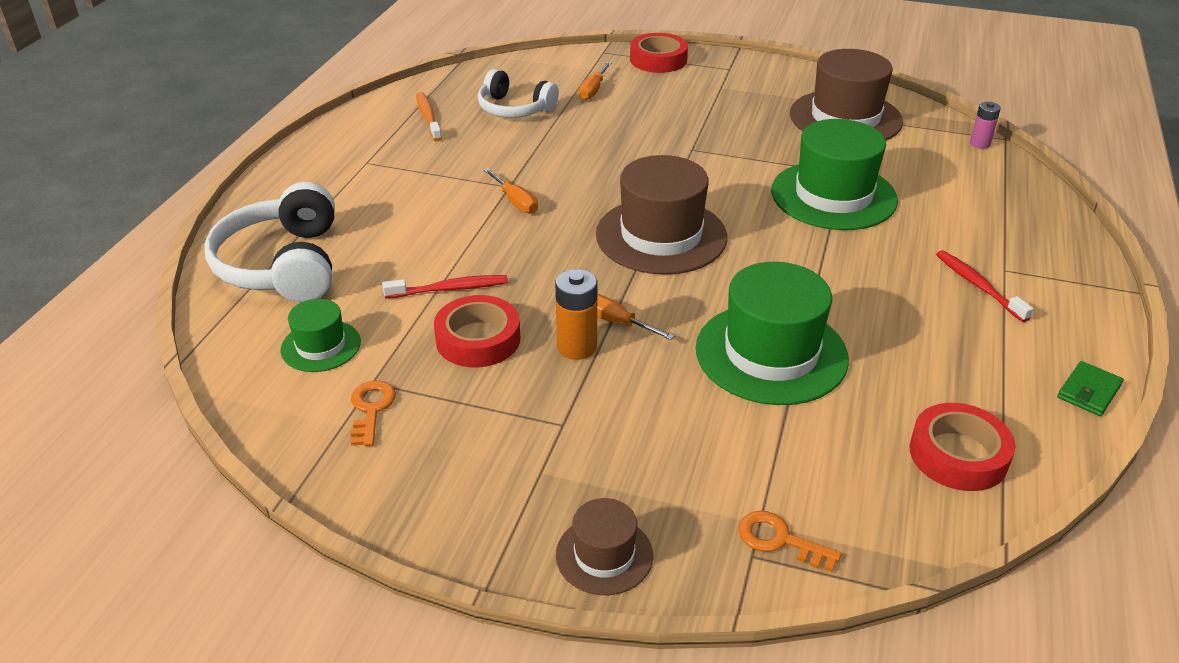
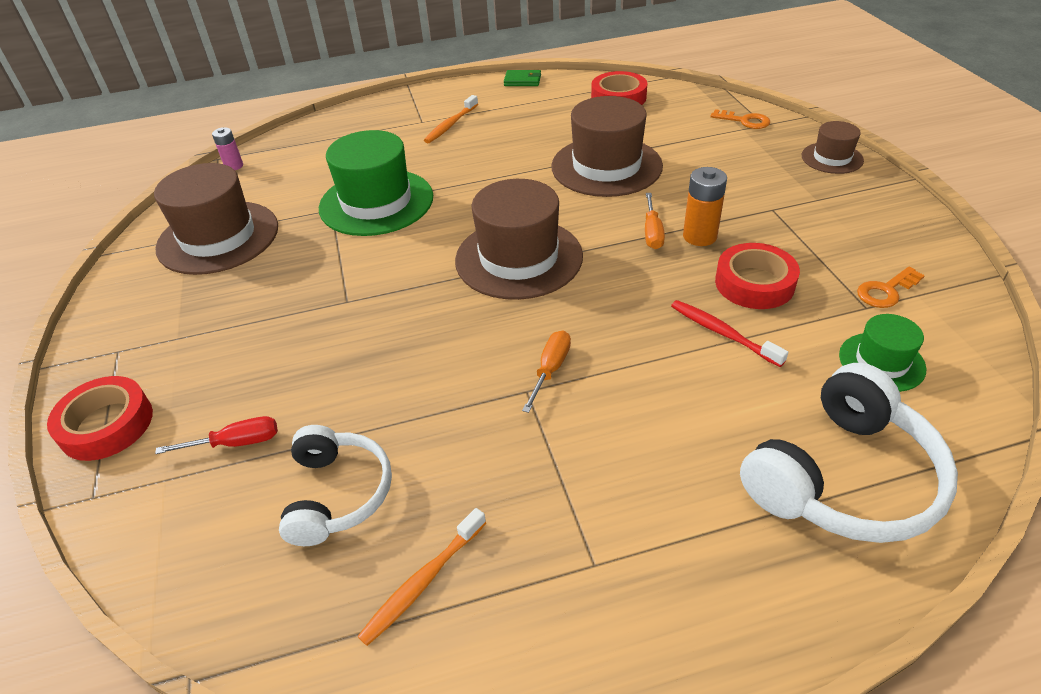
camera: 120 degrees left, 5 degrees up
orange screwdriver [579,62,611,100] -> red screwdriver [155,416,278,454]
green hat [695,262,849,405] -> brown hat [552,96,663,197]
orange key [738,511,842,572] -> orange key turned 60 degrees counterclockwise [710,109,770,129]
red toothbrush [936,250,1033,322] -> orange toothbrush [424,95,478,143]

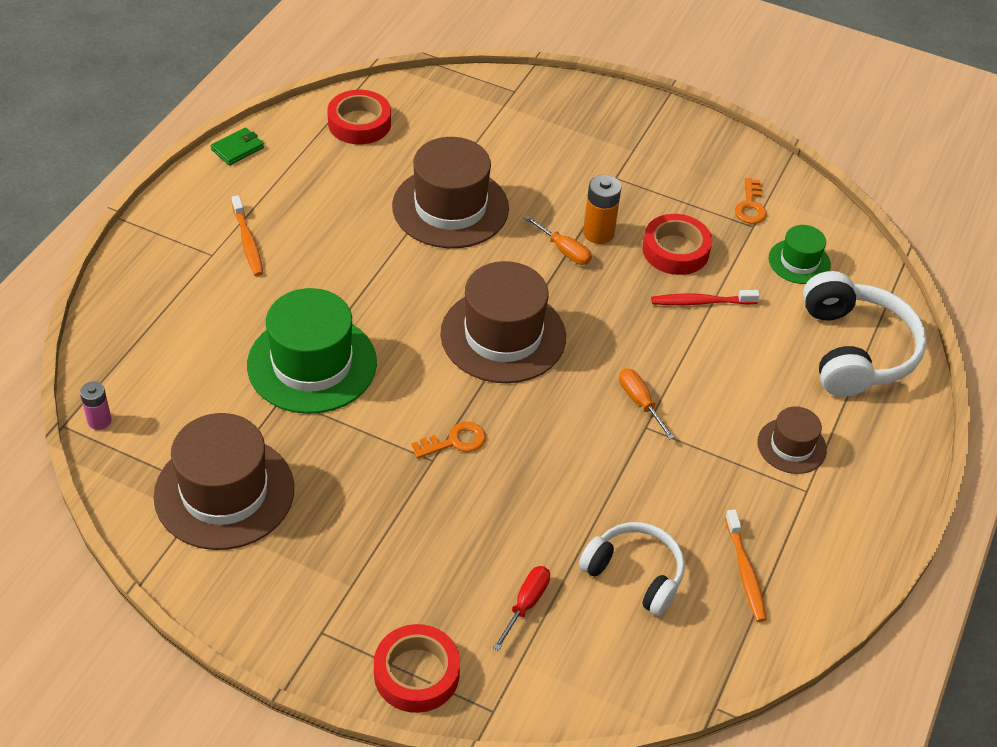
camera: 55 degrees left, 5 degrees up
orange key [710,109,770,129] -> orange key moved to [412,422,486,458]
brown hat [802,121,864,174] -> brown hat moved to [757,407,827,474]

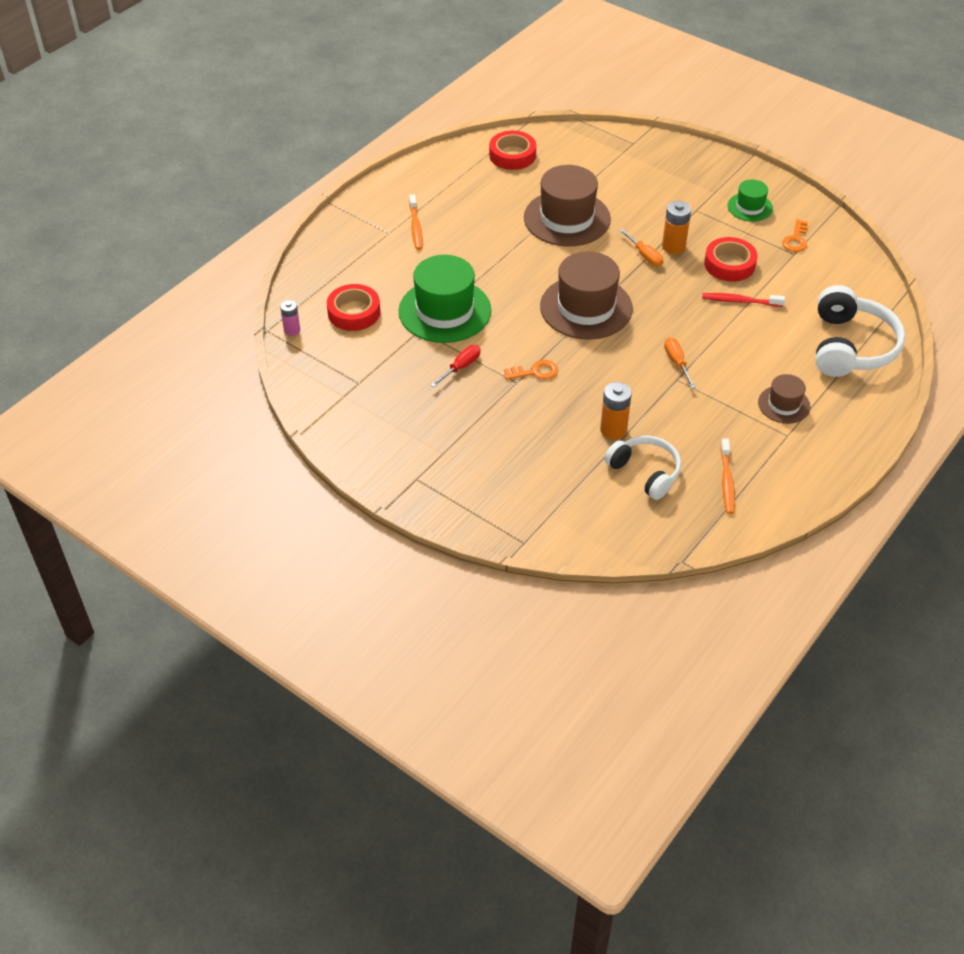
camera: 15 degrees right, 0 degrees up
brown hat [154,413,294,550] -> none
green wallet [211,127,264,165] -> none
red tape [374,624,460,713] -> red tape moved to [327,284,380,331]
red screwdriver [493,566,550,651] -> red screwdriver moved to [431,345,481,387]
green hat [769,225,831,284] -> green hat moved to [727,179,773,222]
none -> orange battery [600,382,632,439]

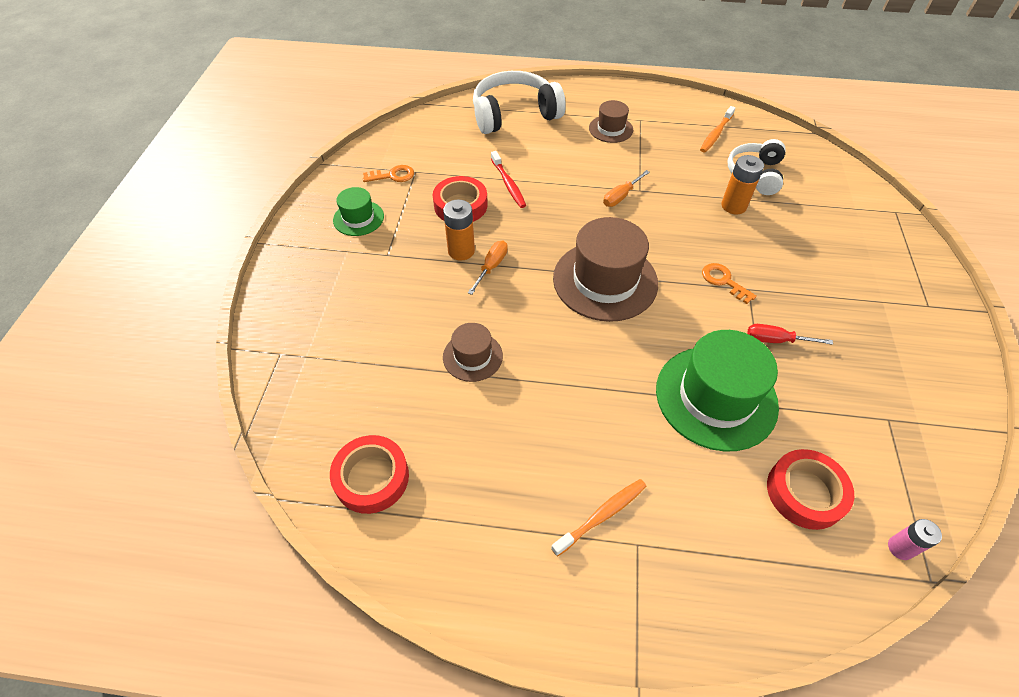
camera: 120 degrees left, 5 degrees up
brown hat [524,165,611,246] -> brown hat [443,323,503,382], size x0.52
orange toothbrush [720,438,735,514] -> orange toothbrush turned 150 degrees clockwise [700,106,735,152]

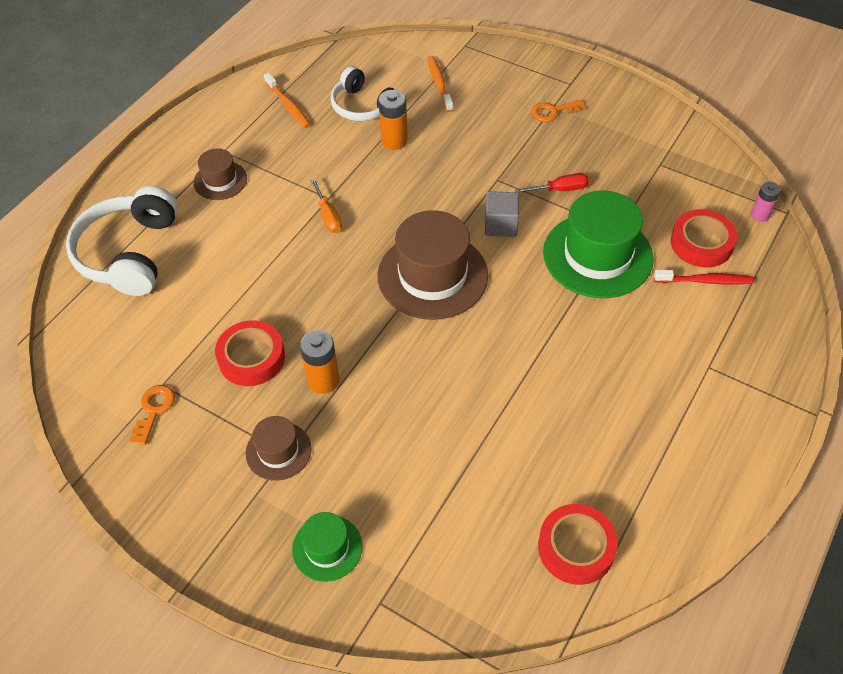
camera: 65 degrees left, 0 degrees up
green hat [333,187,384,236] -> green hat moved to [292,512,363,582]
brown hat [443,323,503,382] -> brown hat moved to [245,416,312,481]
orange screwdriver [468,241,508,295] -> none
red toothbrush [491,151,526,208] -> red toothbrush moved to [654,270,754,285]
orange toothbrush [551,479,647,557] -> orange toothbrush moved to [427,56,453,112]
orange key [702,263,757,304] -> orange key moved to [531,99,585,122]
red screwdriver [747,324,833,345] -> red screwdriver turned 135 degrees counterclockwise [515,173,589,193]
none -> grey cube [485,191,519,237]

